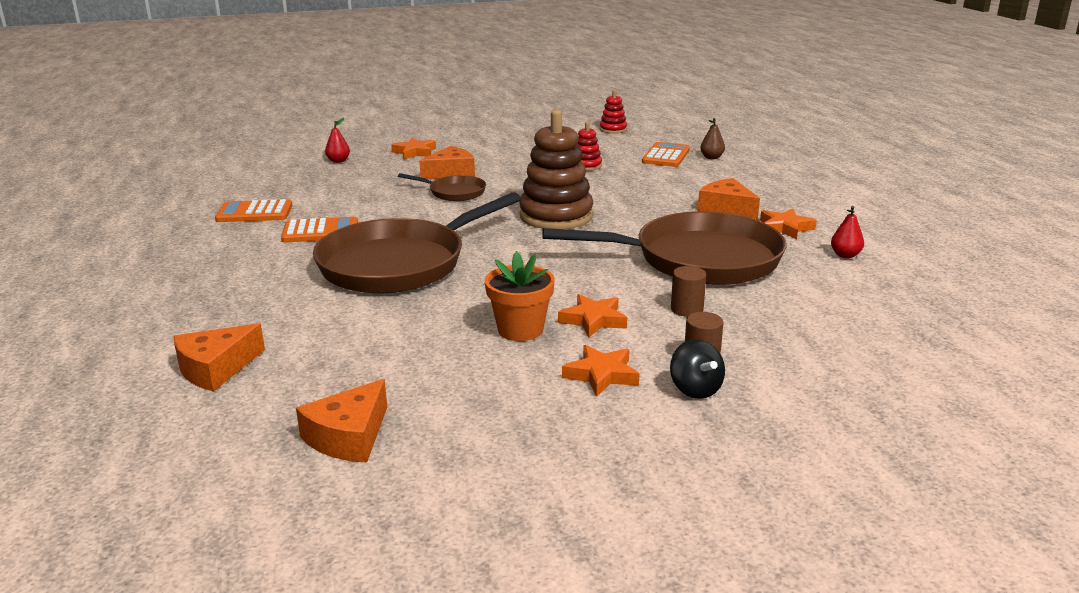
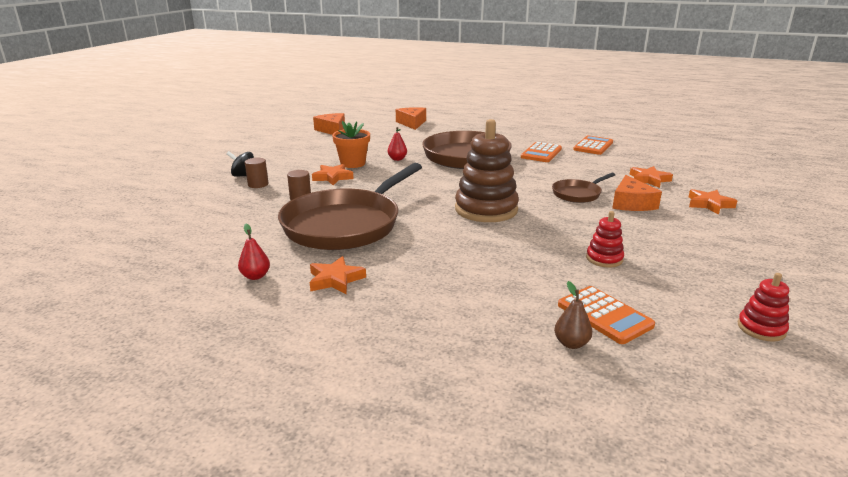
camera: 125 degrees right, 0 degrees up
red pear [325,118,350,163] -> red pear moved to [388,127,407,161]
orange star [562,345,640,397] -> orange star moved to [630,166,673,188]
orange cheese [698,178,760,219] -> none

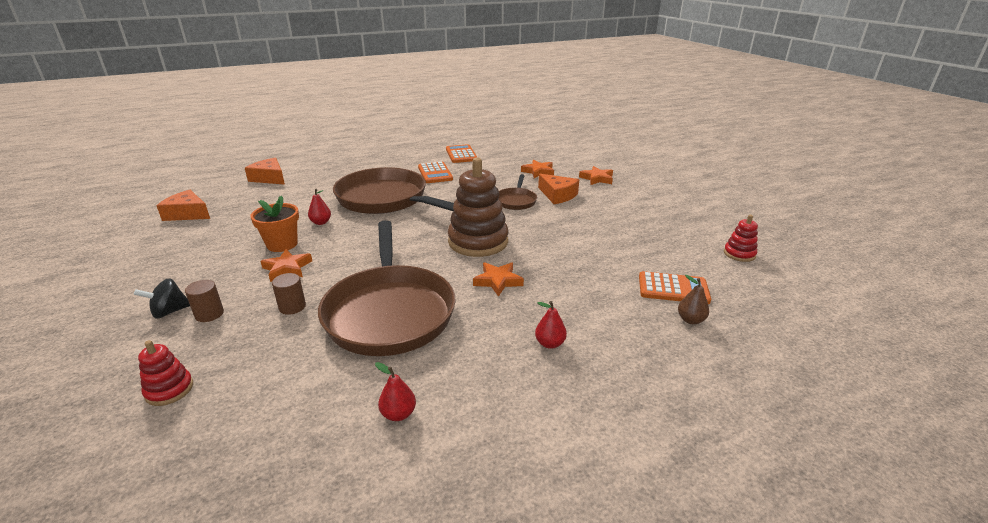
camera: 45 degrees left, 5 degrees up
orange star [310,256,366,294] -> orange star moved to [473,262,524,297]
red stacking toy [586,211,624,268] -> red stacking toy moved to [138,340,193,406]
none -> red pear [535,301,567,349]

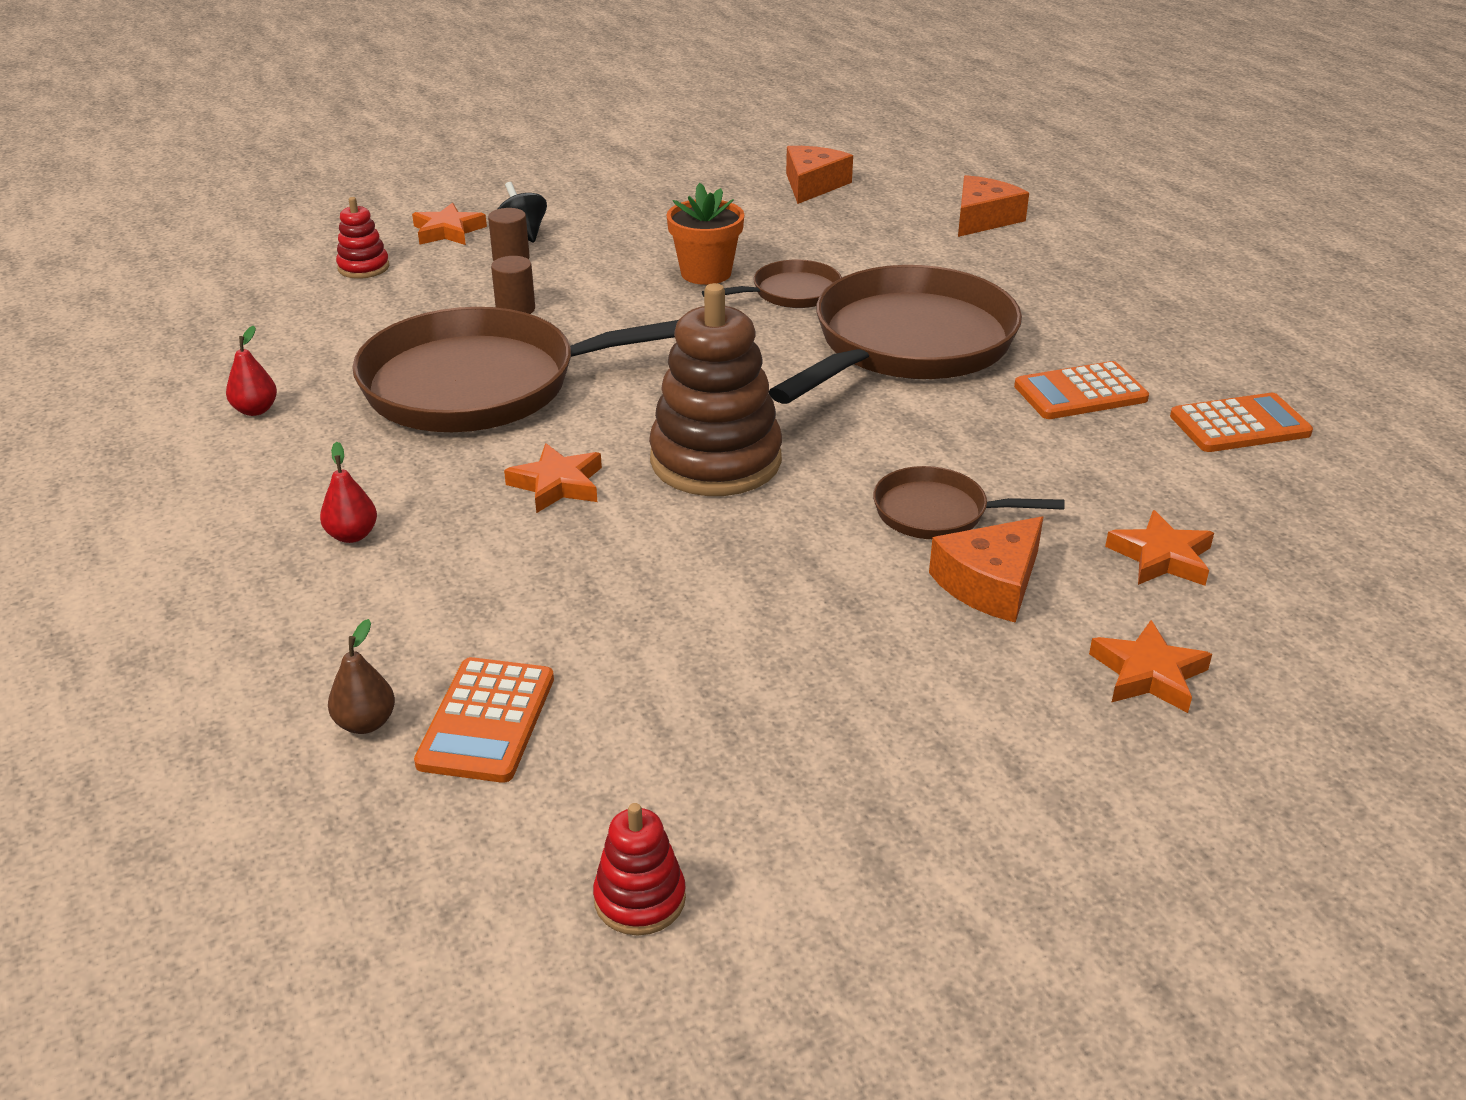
camera: 90 degrees right, 5 degrees up
orange star [261,249,312,282] -> orange star moved to [412,203,487,245]
red pear [308,189,331,225] -> brown pan [702,260,842,308]

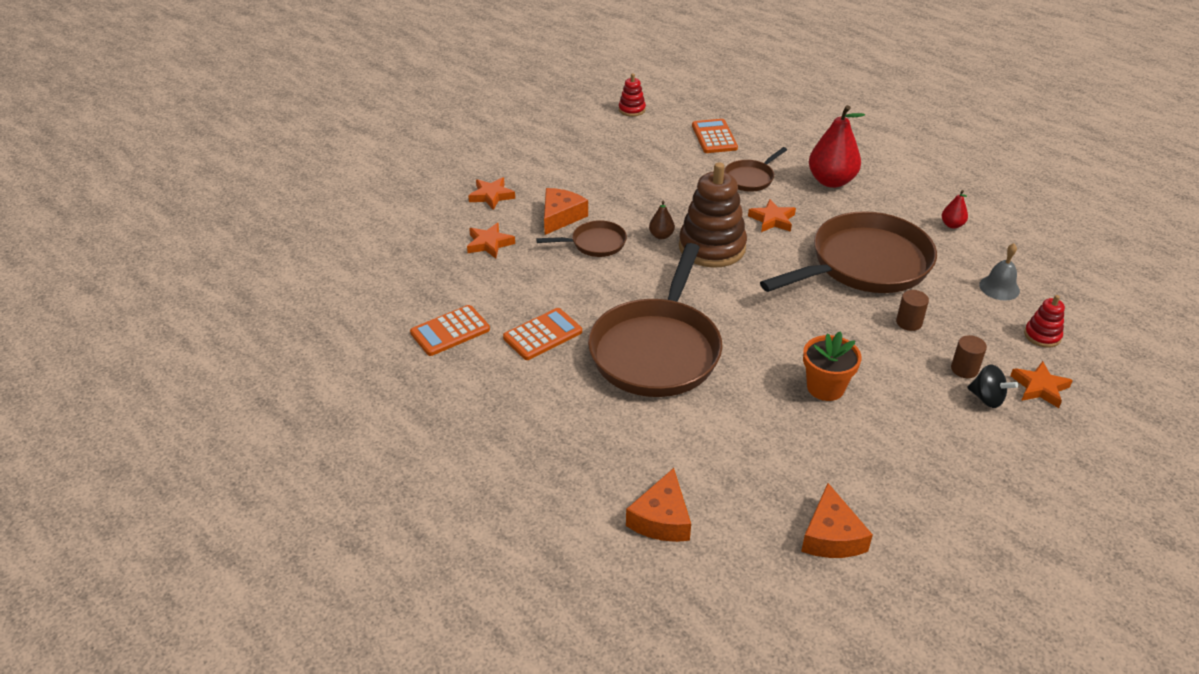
camera: 160 degrees right, 5 degrees up
red pear [320,442,377,543] -> red pear [809,105,865,188], size x2.13
brown pear [328,619,395,734] -> brown pear moved to [649,201,675,239]
brown pan [702,260,842,308] -> brown pan moved to [724,147,787,191]
none -> grey bell [979,243,1020,301]

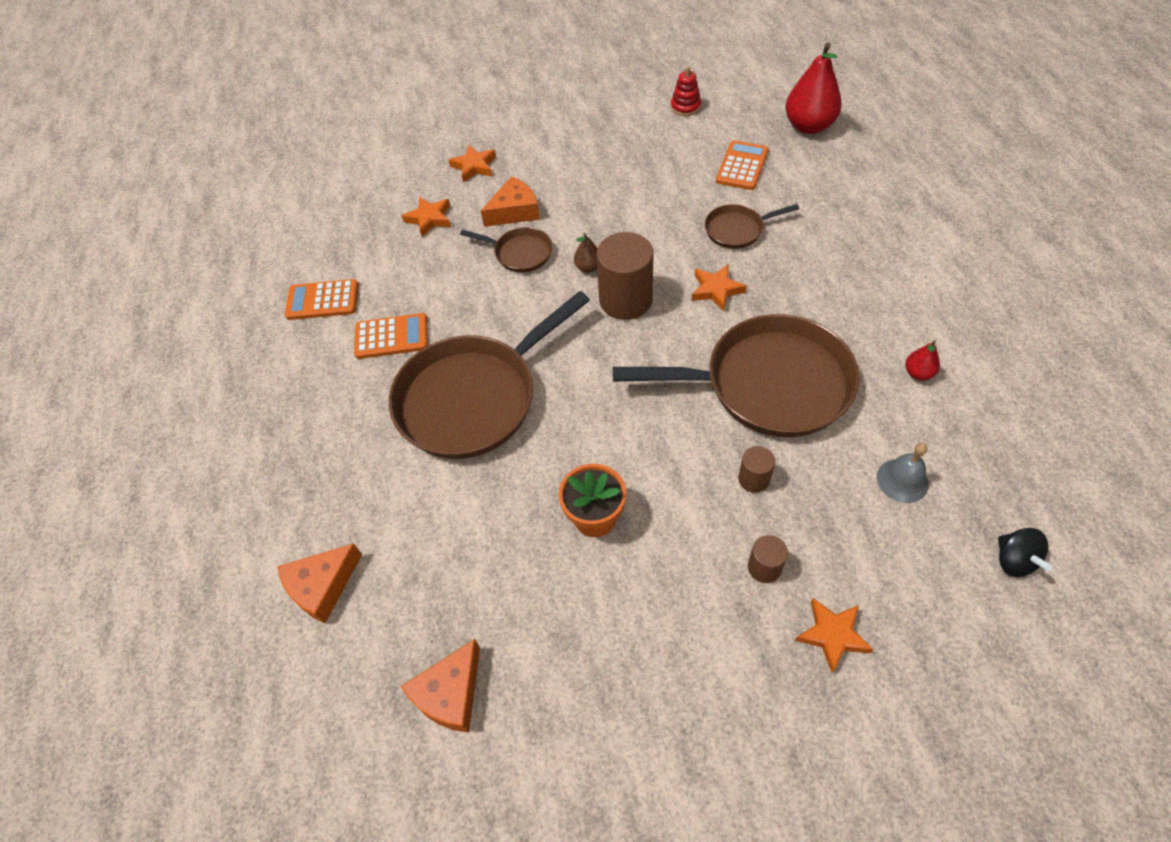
camera: 35 degrees right, 15 degrees up
brown stacking toy [679,162,747,268] -> brown cylinder [596,232,653,320]
red pear [809,105,865,188] -> red pear moved to [786,42,842,134]
black spinning top [967,365,1018,408] -> black spinning top moved to [998,528,1052,577]
red stacking toy [1024,295,1065,348] -> none

